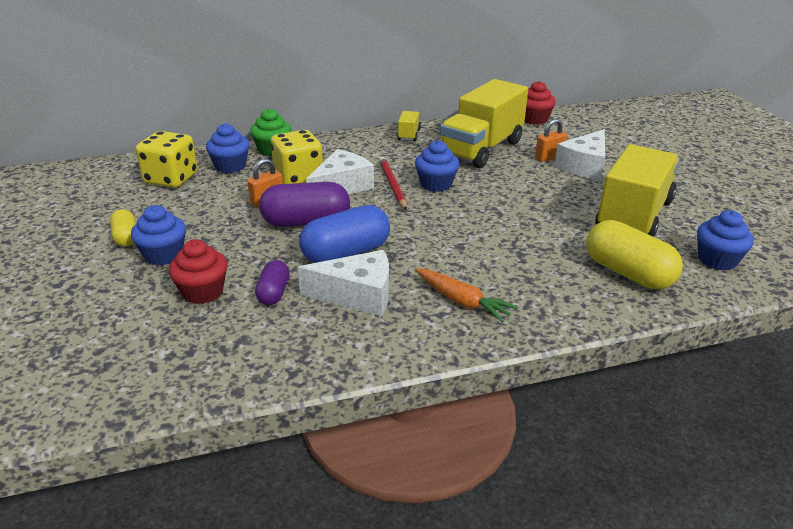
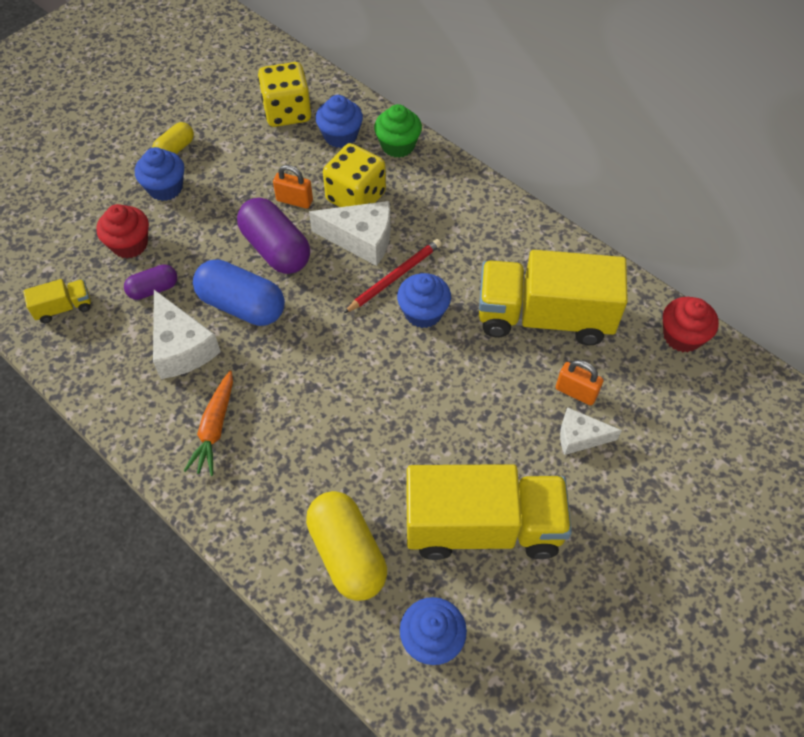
camera: 60 degrees right, 25 degrees up
yellow truck [397,111,421,141] -> yellow truck moved to [23,279,91,323]
white cheese [554,129,605,180] -> white cheese [560,407,622,455], size x0.63
yellow capsule [586,220,683,289] -> yellow capsule turned 45 degrees counterclockwise [306,491,387,601]

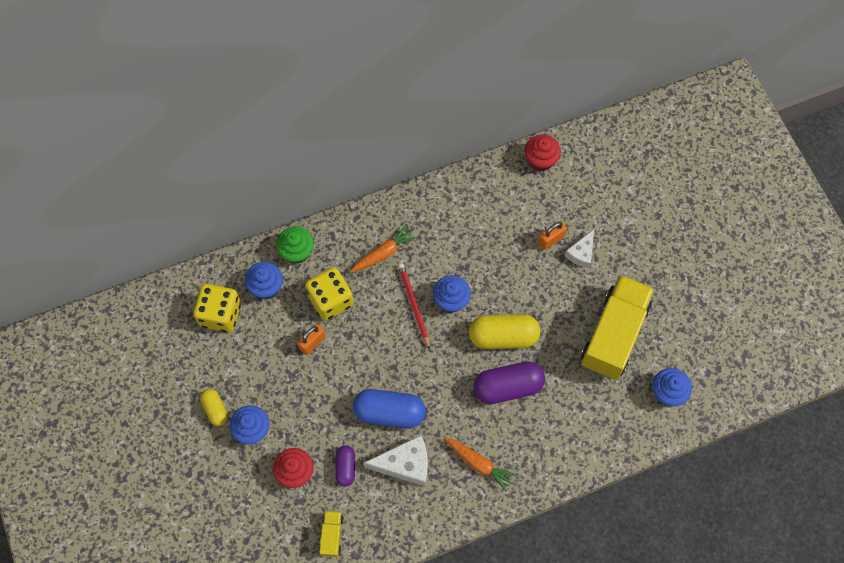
camera: 65 degrees left, 10 degrees up
blue capsule [193,259,285,326] -> blue capsule turned 45 degrees clockwise [353,389,426,429]
purple capsule [237,197,310,274] -> purple capsule moved to [474,361,545,404]
yellow capsule [306,491,387,601] -> yellow capsule moved to [469,314,540,349]
white cheese [309,201,390,266] -> none
yellow truck [479,250,628,345] -> none
none -> orange carrot [350,224,418,273]

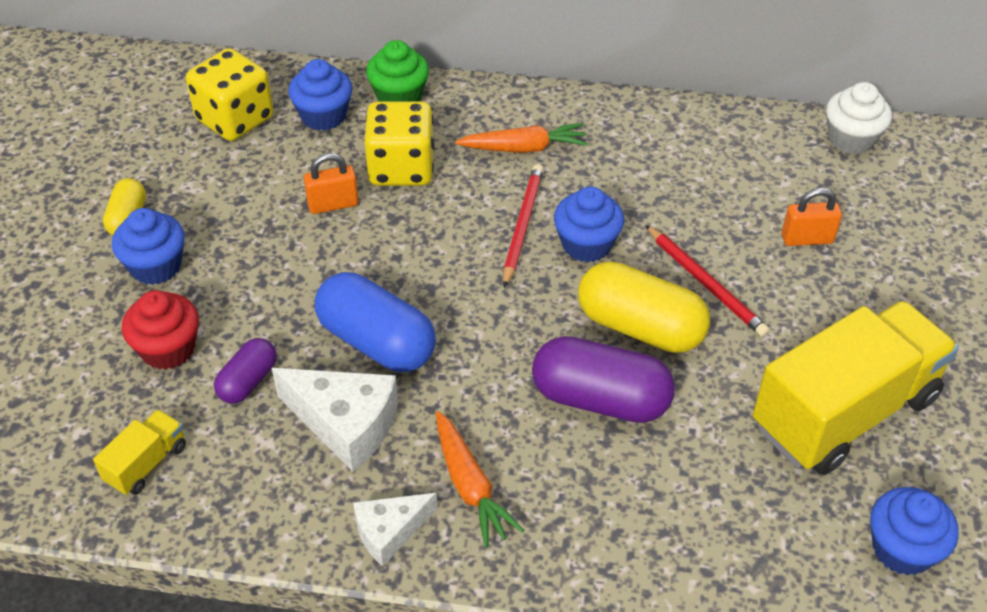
camera: 30 degrees right, 20 degrees down
red cupcake [524,134,561,172] -> white cupcake [826,82,892,154]
white cheese [565,230,594,268] -> white cheese moved to [353,493,437,566]
none -> red pencil [645,225,770,337]

